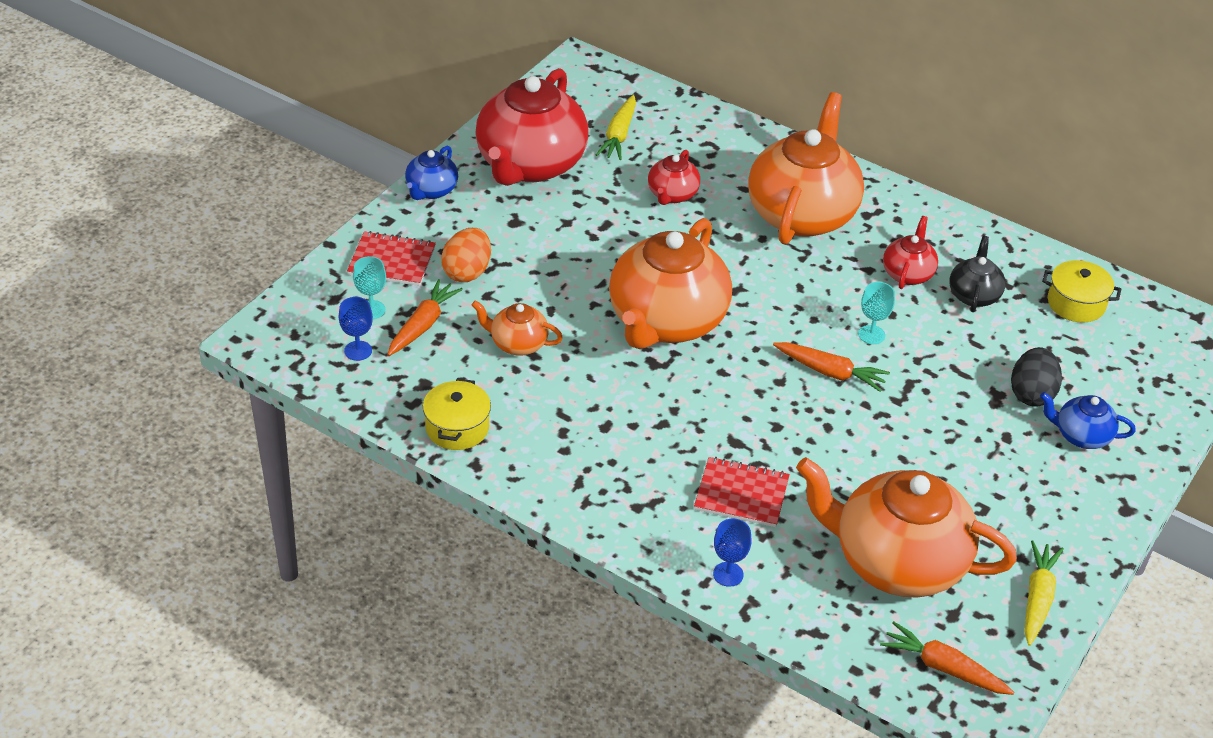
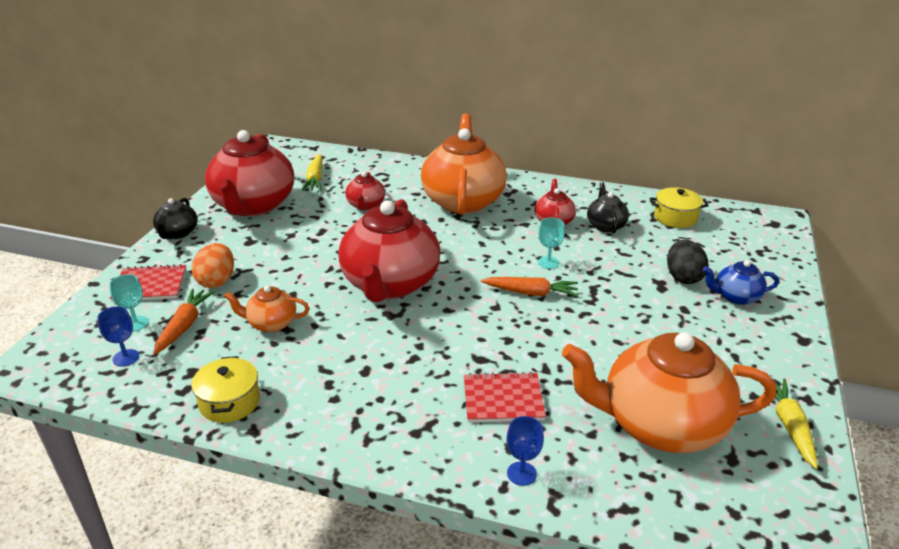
camera: 15 degrees left, 10 degrees down
blue teapot [405,146,458,200] -> black teapot [153,198,198,239]
orange teapot [609,218,732,349] -> red teapot [338,199,440,302]
orange carrot [880,621,1015,695] -> none

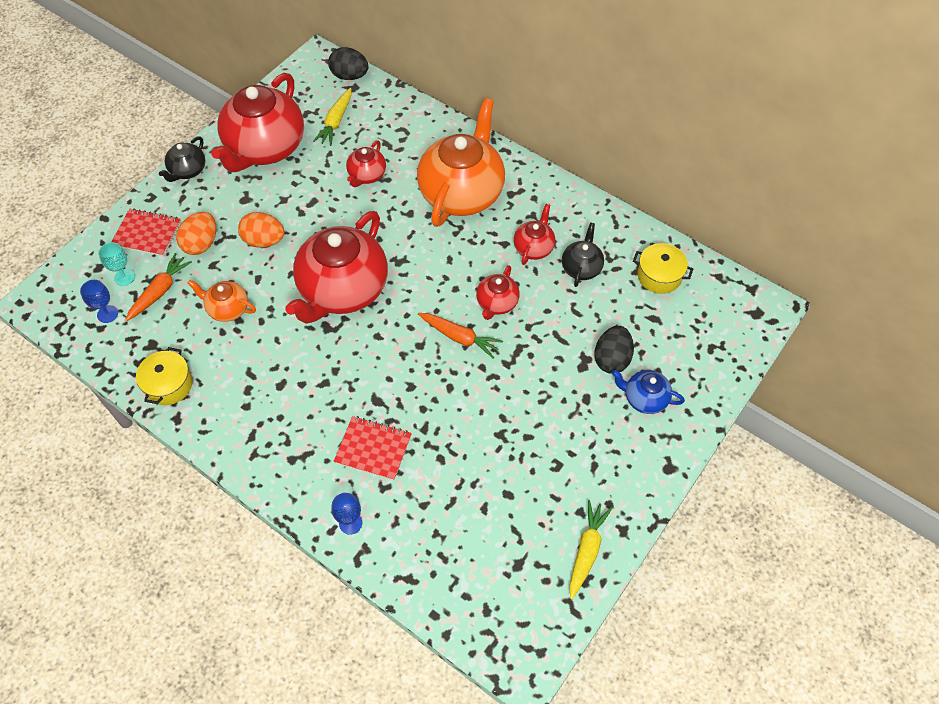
camera: 20 degrees right, 25 degrees up
turquoise goblet [538,218,565,269] -> red teapot [476,266,520,320]
orange teapot [562,332,776,453] -> none
none -> orange egg [238,212,285,248]
none -> black egg [328,47,369,80]

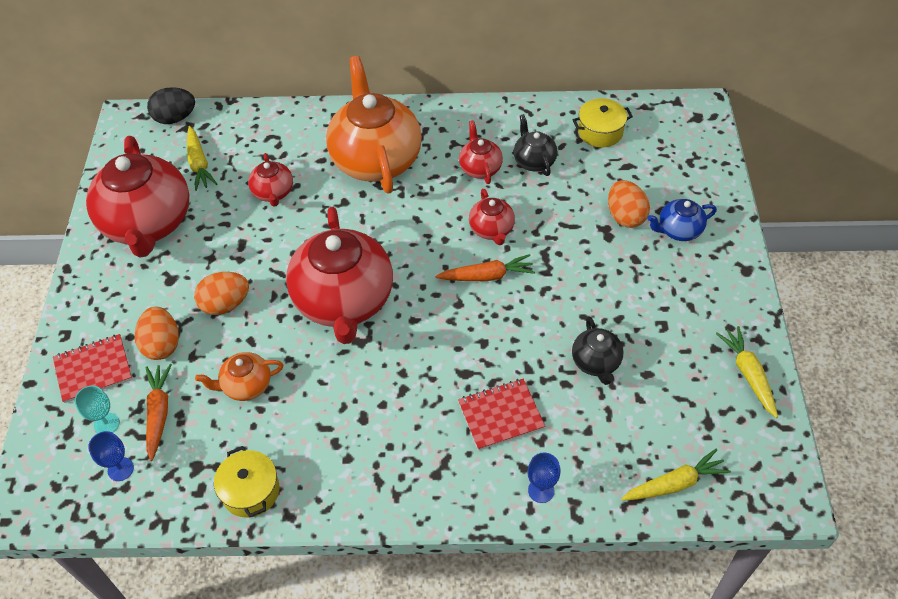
camera: 35 degrees left, 5 degrees down
black teapot [159,136,205,182] -> black teapot moved to [572,316,624,385]
black egg [594,326,634,374] -> orange egg [608,180,650,228]
none -> yellow carrot [621,449,731,501]

